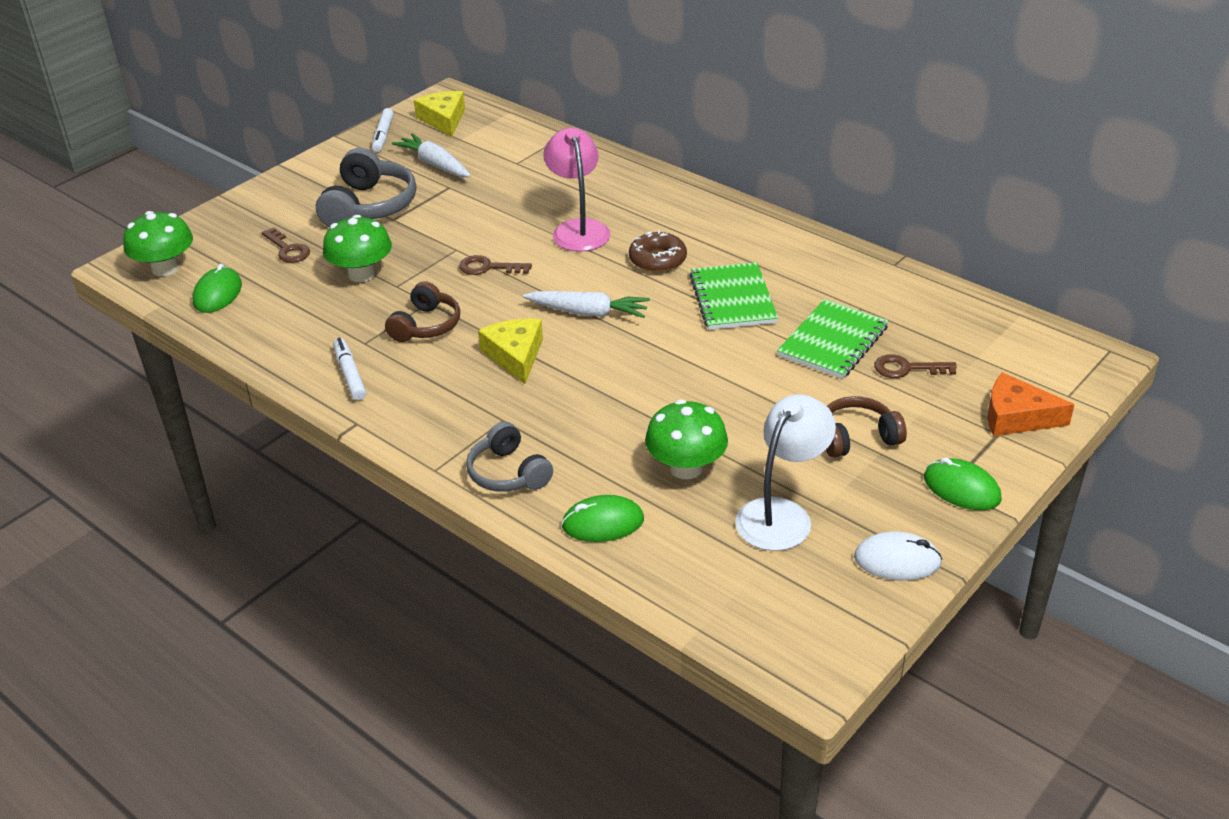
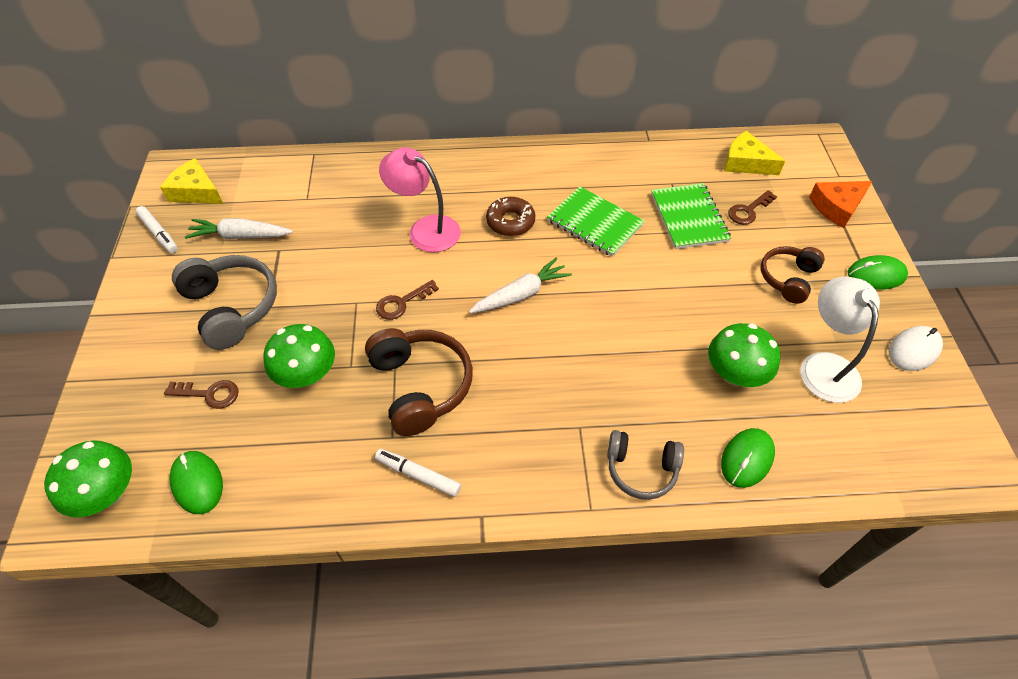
camera: 45 degrees left, 15 degrees up
brown headphones [385,281,460,342] -> brown headphones [365,328,473,436], size x1.56
yellow cheese [478,319,543,384] -> yellow cheese moved to [724,131,785,175]

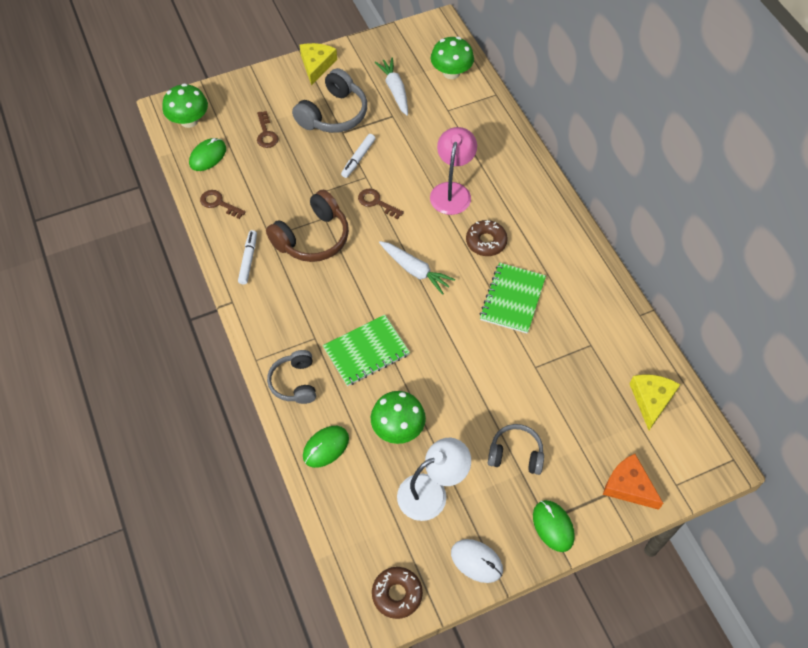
camera: 70 degrees right, 5 degrees up
white marker [135,206,178,253] -> white marker moved to [341,134,375,178]
yellow cheese [160,158,223,204] -> yellow cheese moved to [300,43,337,85]
green mushroom [264,324,335,388] -> green mushroom moved to [431,37,474,79]
green notebook [651,183,731,249] -> green notebook moved to [323,315,410,386]
green mouse [721,428,775,488] -> green mouse turned 60 degrees counterclockwise [303,426,349,468]
brown key [728,190,777,225] -> brown key moved to [200,190,246,219]
brown headphones [761,246,825,304] -> grey headphones [488,424,544,475]
none -> brown donut [372,567,423,619]

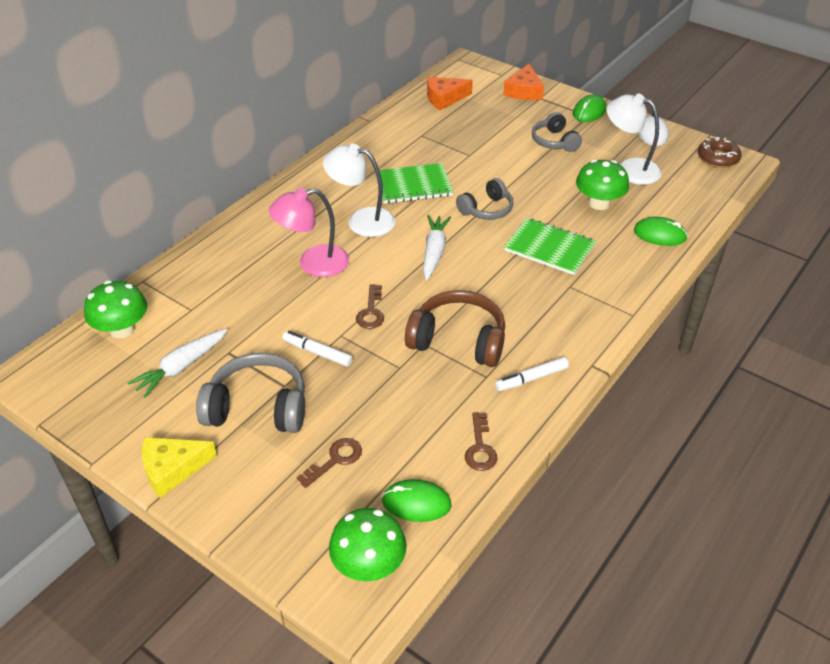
camera: 120 degrees left, 15 degrees down
grey headphones [267,350,316,404] -> grey headphones moved to [456,178,513,220]
white marker [341,134,375,178] -> white marker turned 150 degrees counterclockwise [282,331,353,367]
brown donut [466,220,508,256] -> white lamp [323,144,395,237]
yellow cheese [630,374,680,430] -> orange cheese [427,77,473,110]

